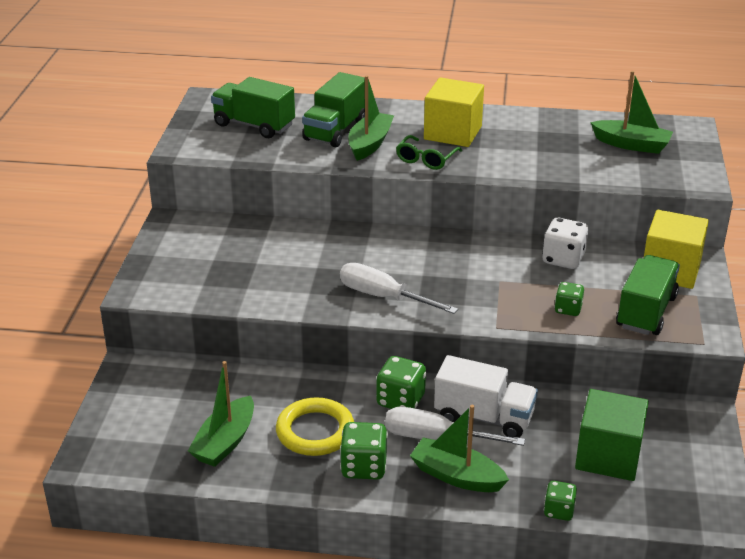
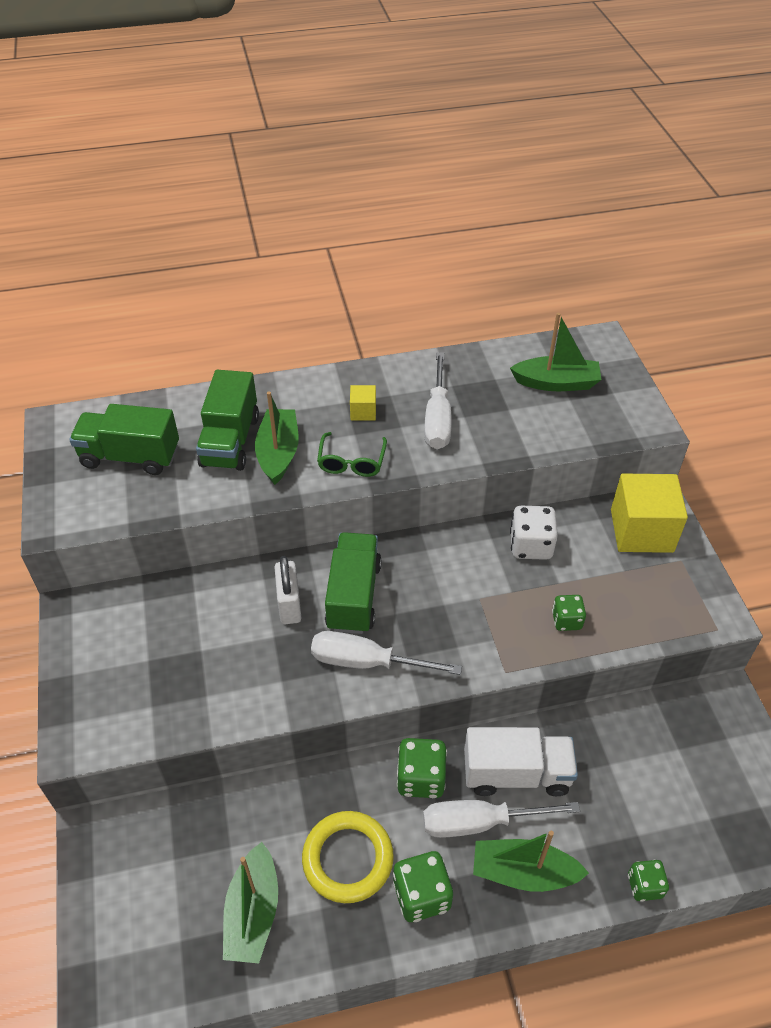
camera: 20 degrees left, 15 degrees up
yellow cube [424,77,484,147] -> yellow cube [350,385,376,421], size x0.46
green cube [575,389,649,481] -> none
green truck [616,255,680,335] -> green truck moved to [325,532,382,634]
none -> white padlock [274,556,301,624]
none -> white screwdriver [424,352,452,449]

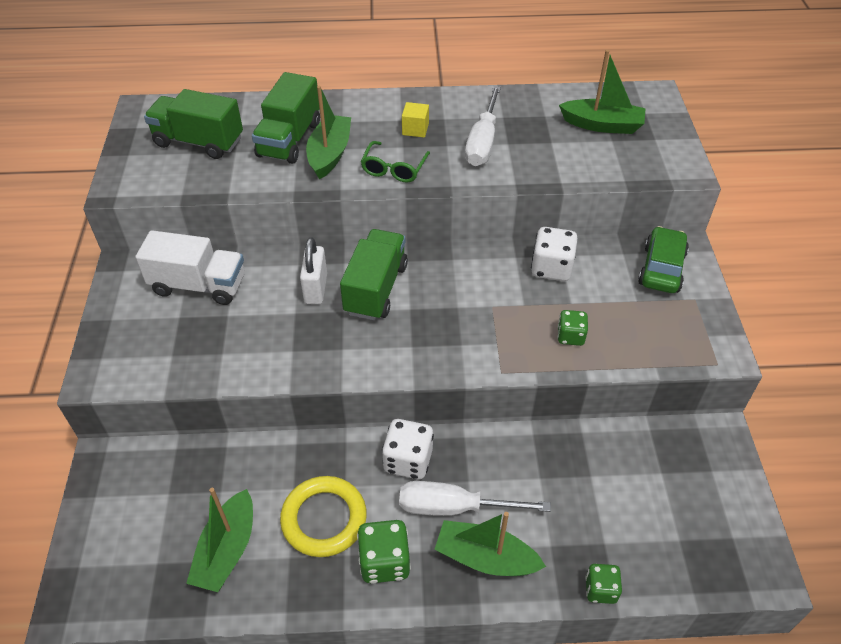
camera: 10 degrees right, 0 degrees up
white screwdriver [311,631,462,675] -> none
green dice [397,738,447,798] -> white dice [382,419,434,479]
white truck [464,727,578,796] -> white truck moved to [135,230,245,305]
yellow cube [611,474,688,553] -> green car [638,226,689,293]

